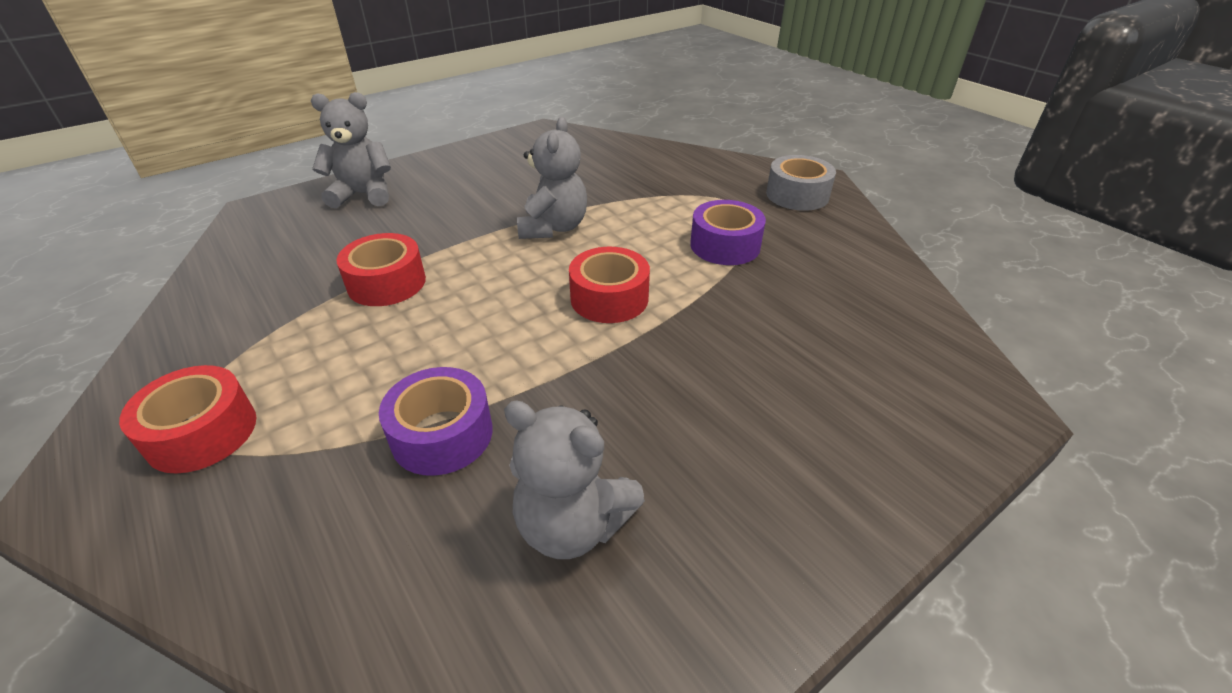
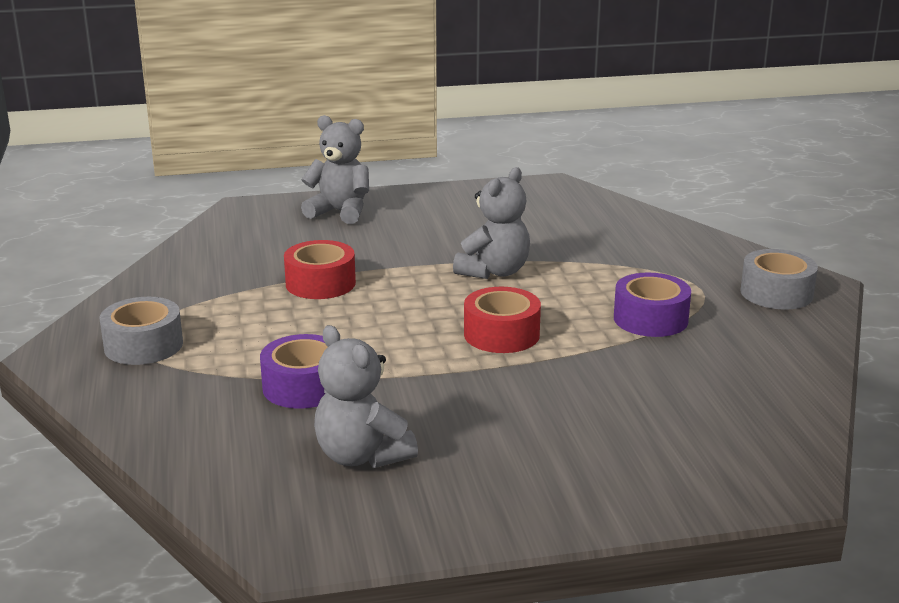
camera: 25 degrees right, 15 degrees down
red tape [119,365,257,473] -> grey tape [100,297,183,365]

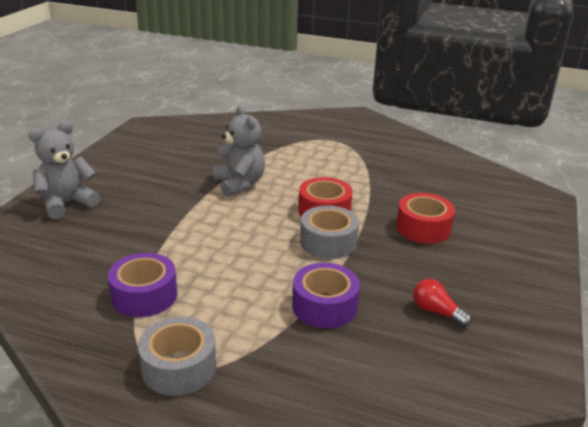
camera: 60 degrees left, 5 degrees up
red tape [284,240,356,299] -> red tape moved to [396,193,455,244]
grey teddy bear [314,325,418,468] -> red light bulb [413,279,471,327]
purple tape [614,273,691,337] -> purple tape moved to [108,253,177,317]
grey tape [740,249,818,309] -> grey tape moved to [300,205,359,259]

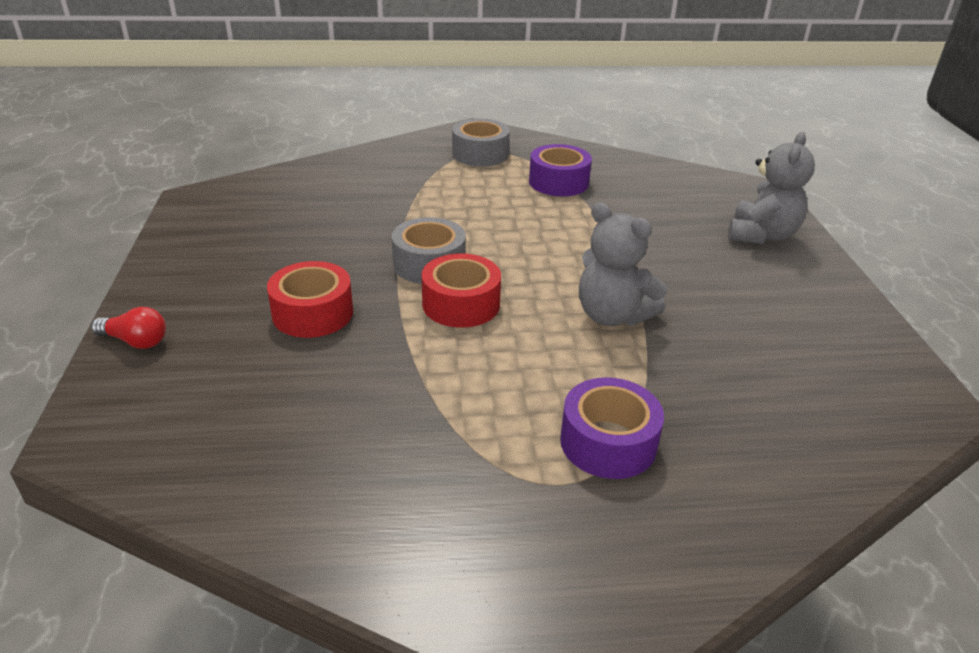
camera: 155 degrees right, 5 degrees up
purple tape [292,263,360,328] -> purple tape moved to [560,377,664,479]
red light bulb [413,279,471,327] -> red light bulb moved to [91,307,166,349]

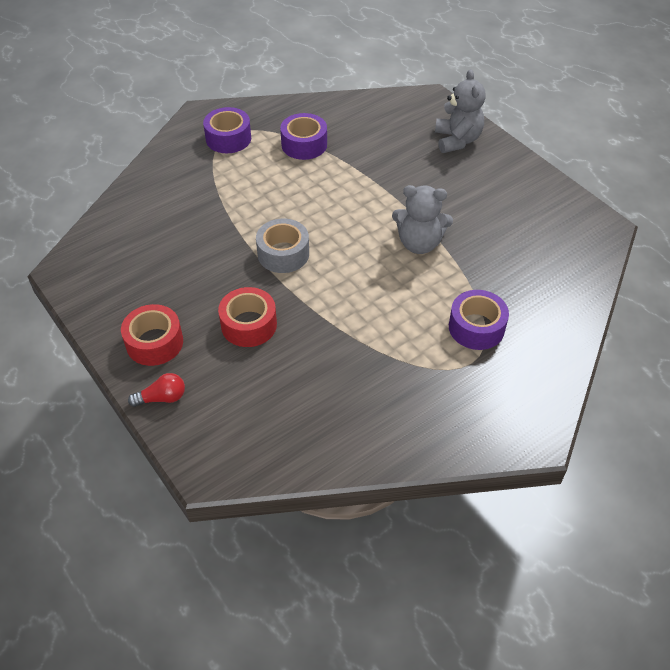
camera: 30 degrees left, 15 degrees up
red tape [422,253,501,328] -> red tape moved to [121,304,183,366]
grey tape [452,119,510,167] -> purple tape [203,107,251,153]

